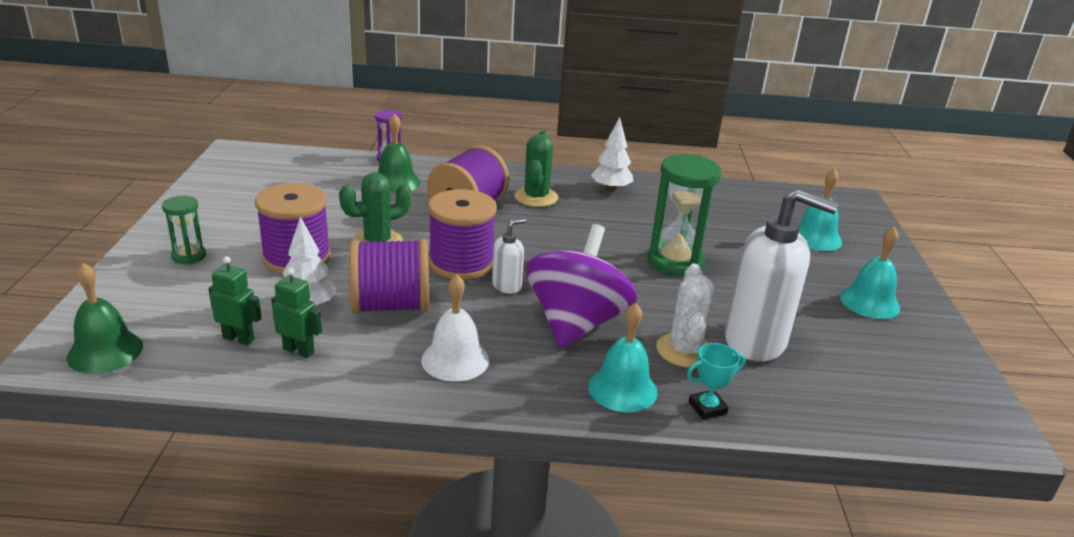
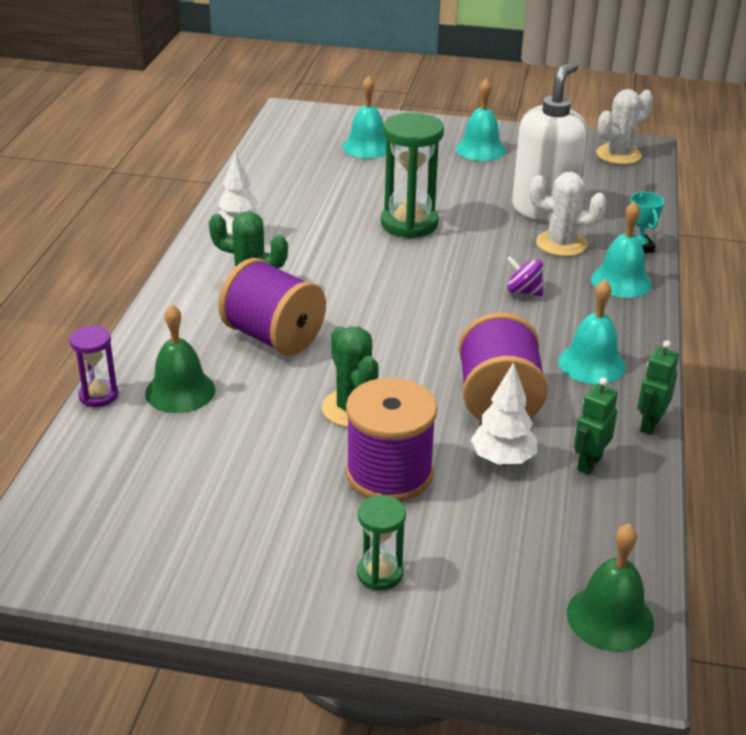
camera: 80 degrees left, 5 degrees up
green robot [208,256,262,345] -> green robot moved to [637,340,679,435]
white bell [421,274,489,382] -> turquoise bell [558,279,626,384]
purple spool [428,189,497,280] -> none
white soap dispenser [492,218,526,294] -> none
purple spinning top [526,224,637,348] -> purple spinning top [506,256,543,296], size x0.40
none -> white cactus [596,89,653,165]

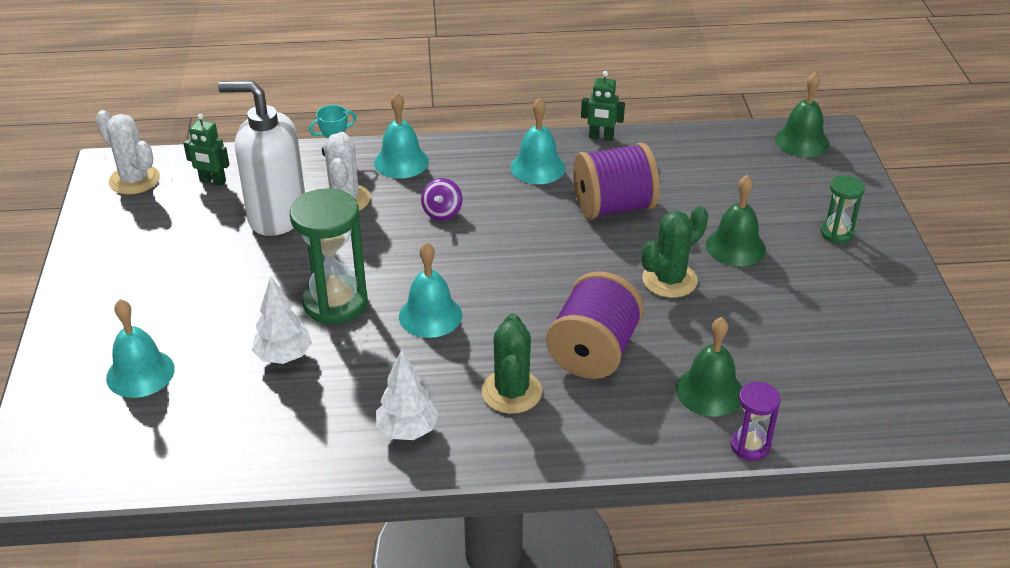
camera: 105 degrees left, 5 degrees up
purple spool [346,378,437,502] -> green bell [706,175,766,267]
turquoise bell [456,78,506,161] -> turquoise bell moved to [399,242,462,338]
white tree [470,362,537,465] -> white tree moved to [252,276,312,364]
green robot [574,378,618,474] -> green robot moved to [183,114,229,186]

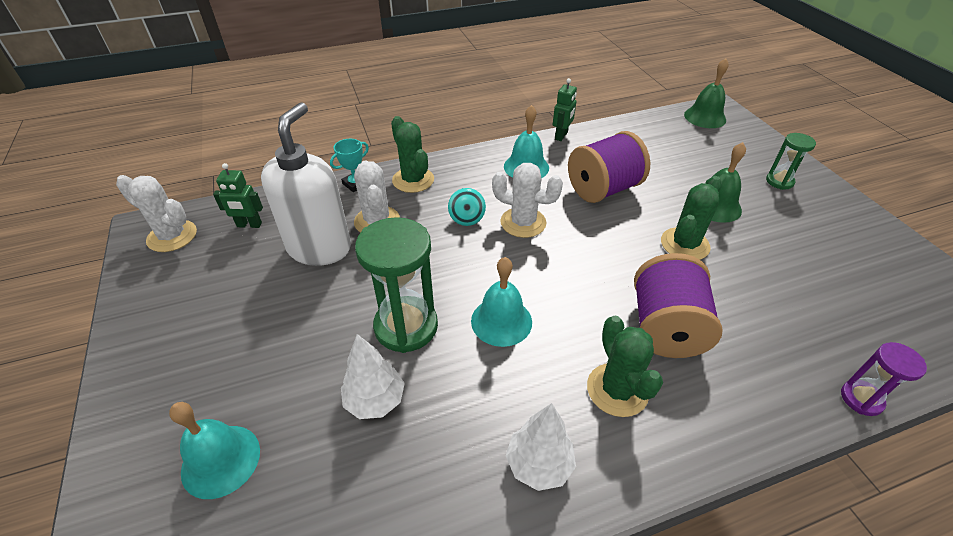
camera: 15 degrees left, 5 degrees up
white soap dispenser [218,81,305,236] -> white soap dispenser turned 105 degrees clockwise [261,103,351,266]
turquoise bell [374,92,429,179] -> green cactus [391,116,434,193]
purple spinning top [421,178,462,220] -> turquoise spinning top [448,188,486,226]
green robot [581,71,625,141] -> green robot turned 60 degrees counterclockwise [553,78,577,141]
green bell [676,317,743,417] -> none
none -> white cactus [492,163,563,238]

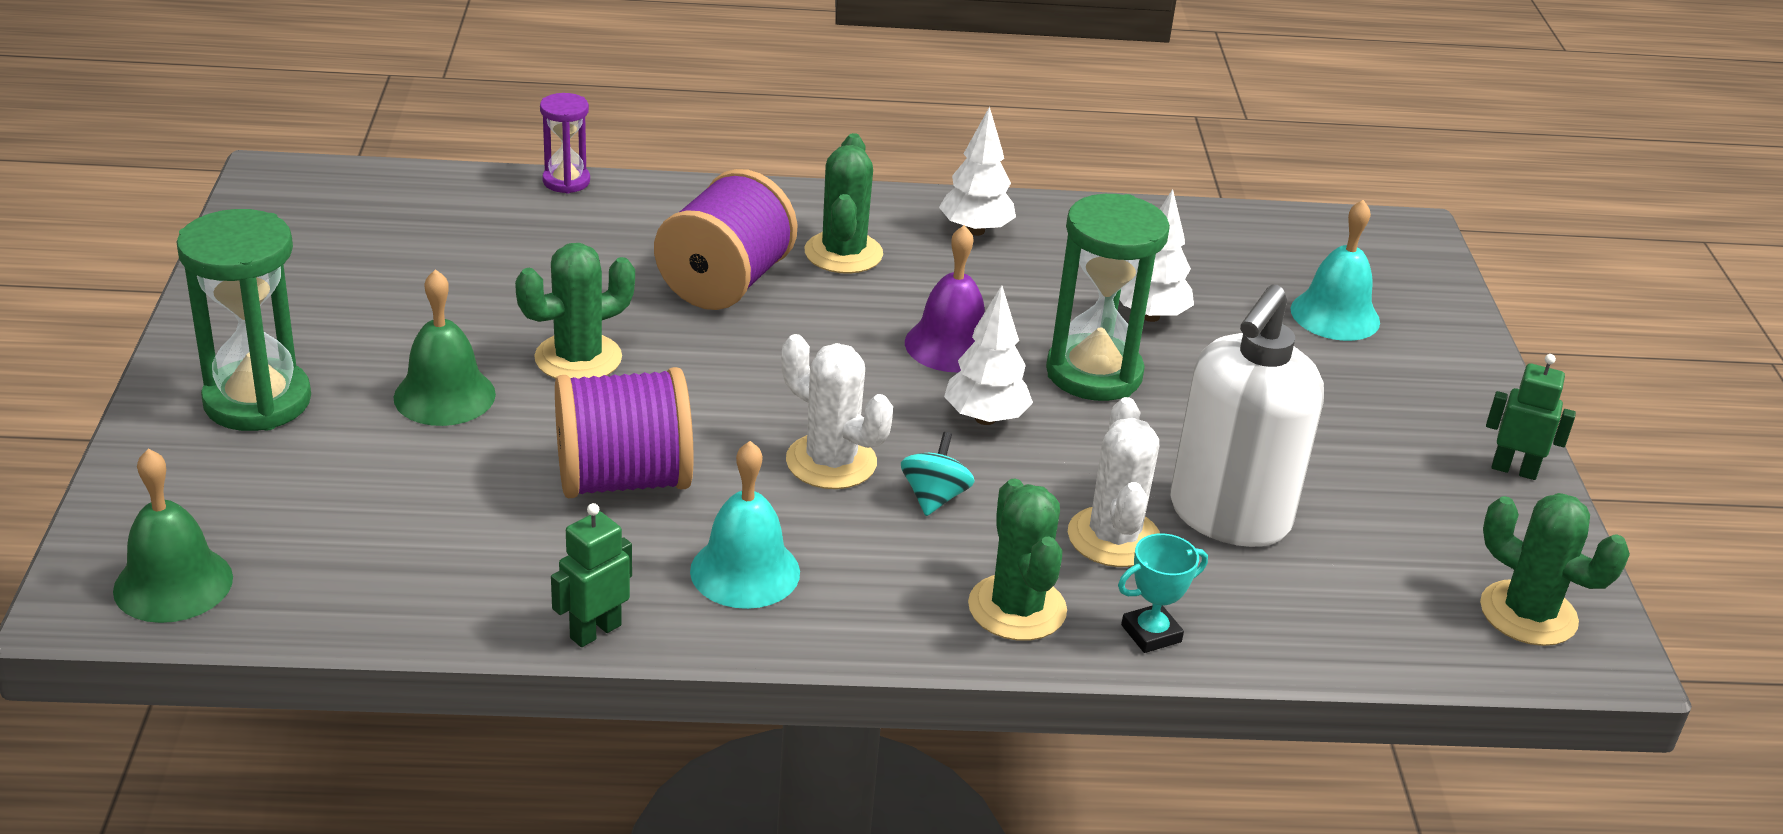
camera: 165 degrees left, 10 degrees down
white cactus [116,175,197,252] -> green cactus [1480,493,1630,646]
green robot [213,163,263,228] -> green robot moved to [1486,354,1576,480]
turquoise bell [471,257,532,347] -> purple bell [905,225,985,372]
green hourglass [766,133,816,190] -> green hourglass [176,209,311,431], size x1.85
none -> white tree [944,285,1033,425]

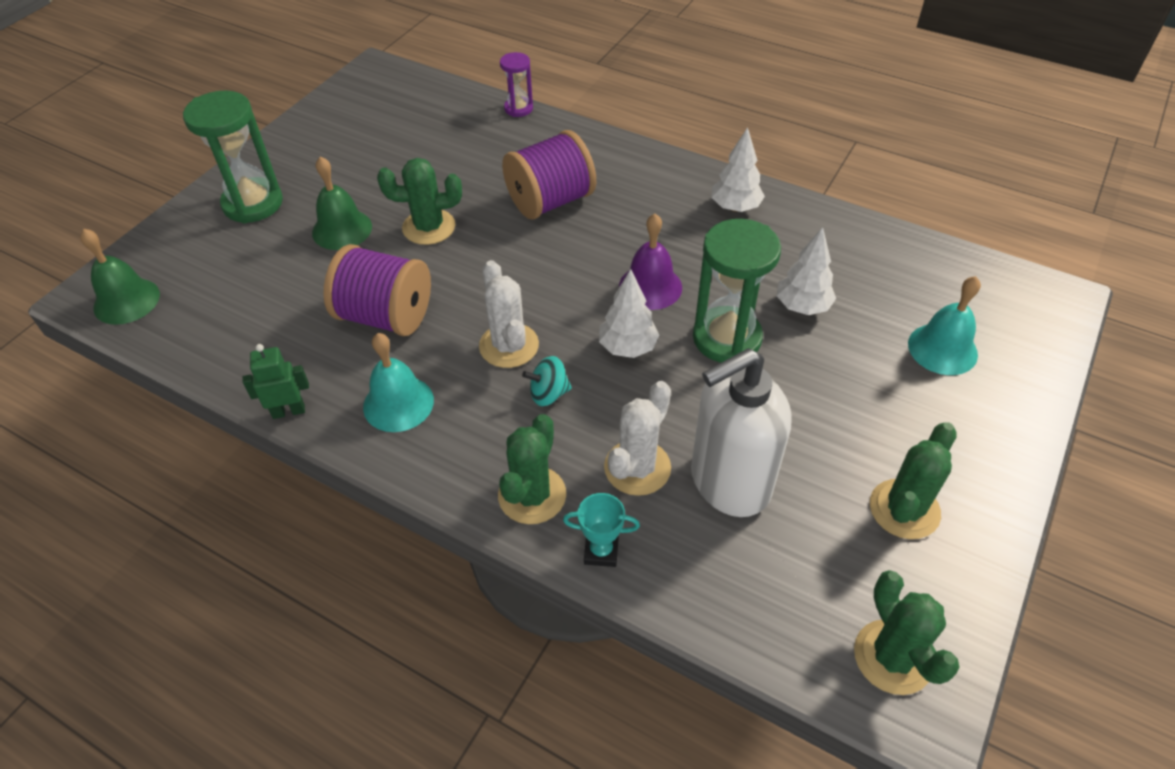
camera: 35 degrees right, 15 degrees up
green cactus [805,133,883,274] -> green cactus moved to [870,422,957,539]
turquoise spinning top [901,432,975,516] -> turquoise spinning top turned 150 degrees counterclockwise [522,356,572,406]
green robot [1486,354,1576,480] -> none

